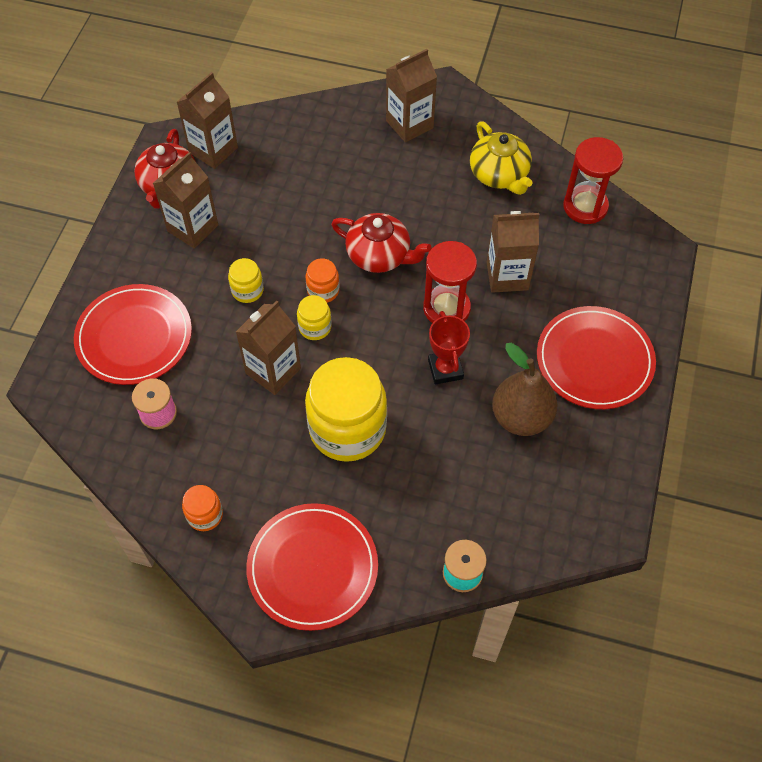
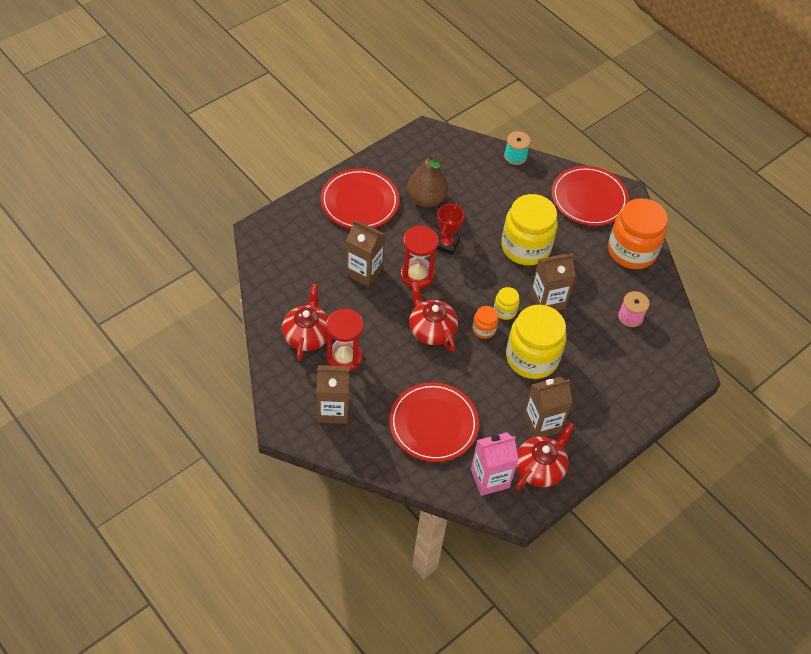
camera: 150 degrees left, 5 degrees down
red plate [74,284,192,385] -> red plate moved to [389,382,479,462]
brown carton [177,72,238,169] -> pink carton [471,432,519,496]
orange jar [182,485,223,531] -> orange jar [608,198,668,269], size x2.21
yellow jar [228,258,264,303] -> yellow jar [506,305,566,379], size x2.21
yellow teapot [470,121,533,195] -> red teapot [282,283,328,361]
red hourglass [563,137,623,224] -> red hourglass moved to [326,308,364,372]

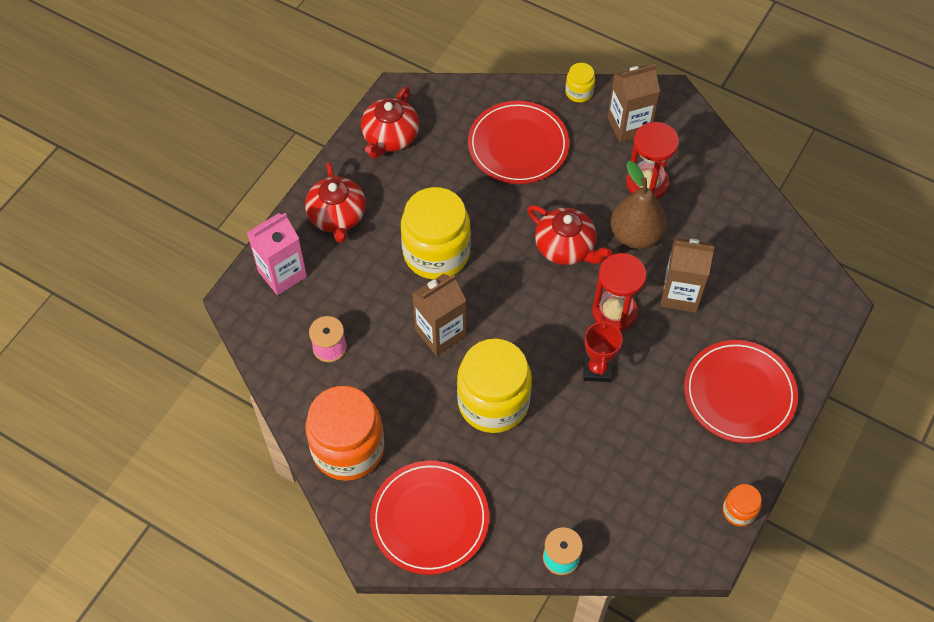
camera: 165 degrees right, 5 degrees up
red teapot [282,283,328,361] -> red teapot moved to [305,162,366,243]
brown pear [407,153,448,208] -> brown pear moved to [611,161,667,249]
pink carton [471,432,519,496] -> pink carton moved to [247,213,307,295]
orange jar [472,306,498,339] -> orange jar moved to [723,484,762,526]
yellow jar [494,287,520,320] -> yellow jar moved to [565,63,595,103]
brown carton [523,377,573,437] -> none

